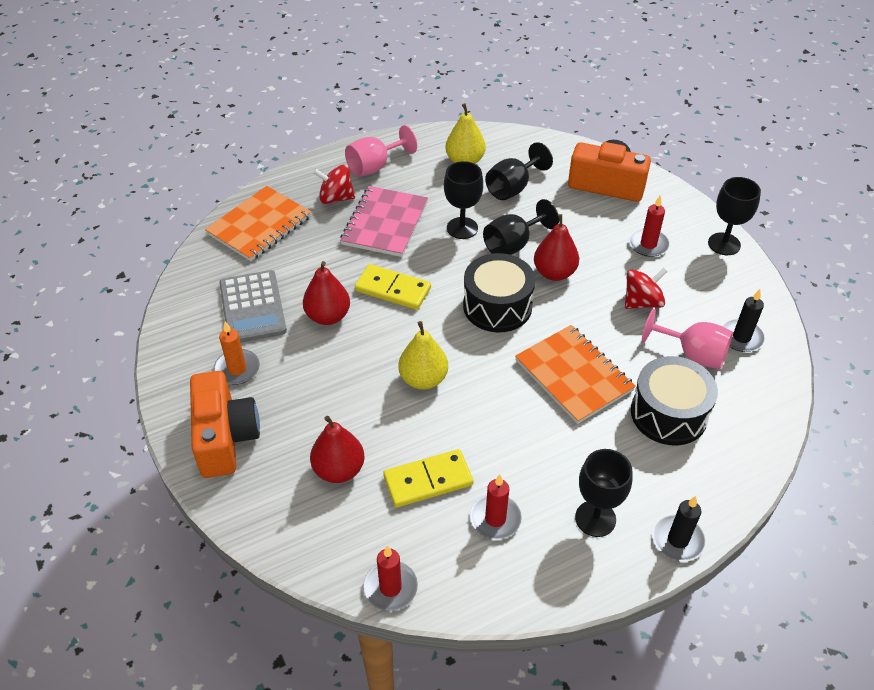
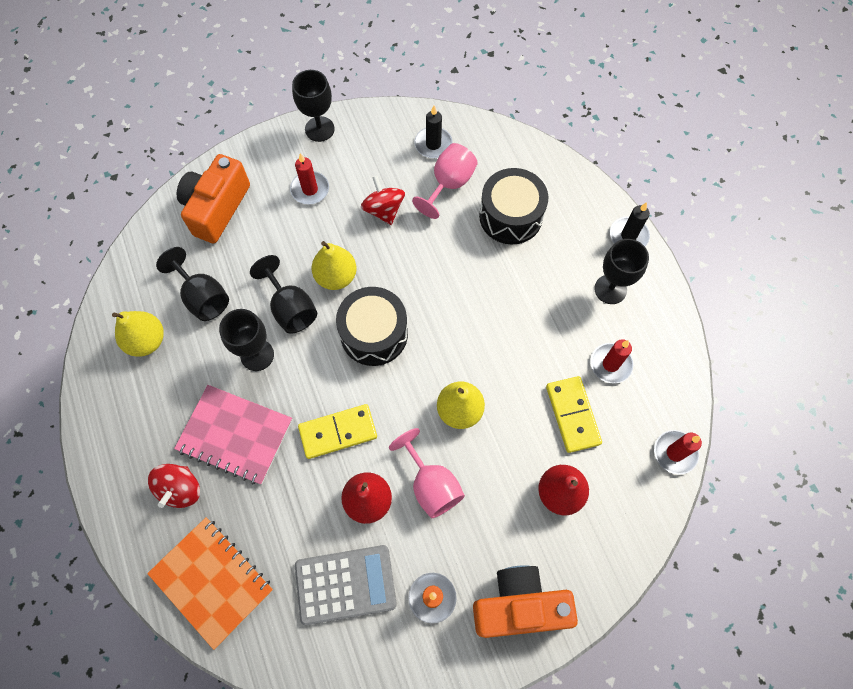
camera: 85 degrees left, 20 degrees up
pink goblet [345,125,417,177] -> pink goblet moved to [389,428,465,518]
yellow domino [355,264,431,310] -> yellow domino turned 45 degrees clockwise [298,404,377,459]
orange notebook [515,325,636,424] -> none
red pear [534,214,579,281] -> yellow pear [312,241,357,290]

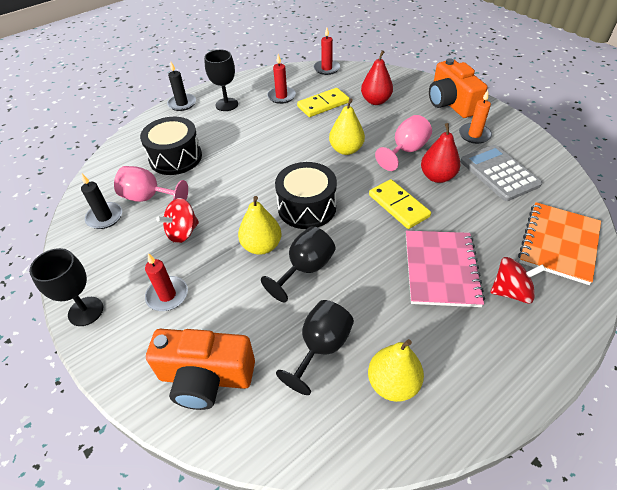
camera: 105 degrees left, 20 degrees down
black goblet [219,309,274,371] -> none

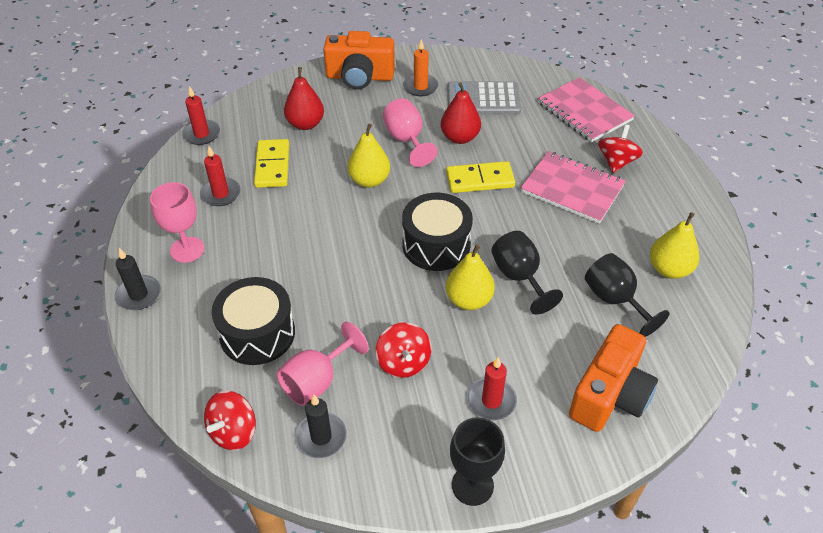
camera: 65 degrees left, 0 degrees up
black goblet [204,50,238,111] -> pink goblet [150,182,204,263]
orange notebook [518,202,601,285] -> pink notebook [538,77,635,142]
none -> red spinning top [204,391,256,450]

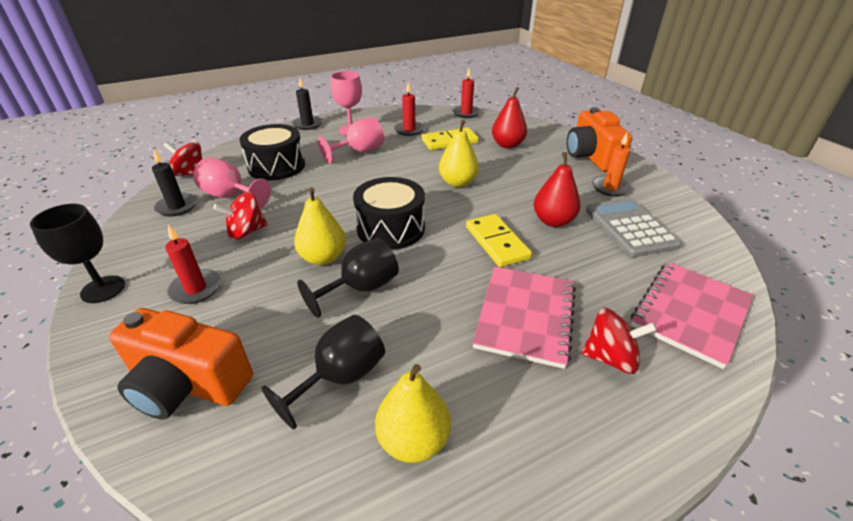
camera: 75 degrees right, 10 degrees down
pink goblet [383,98,438,167] -> pink goblet moved to [318,117,384,163]

